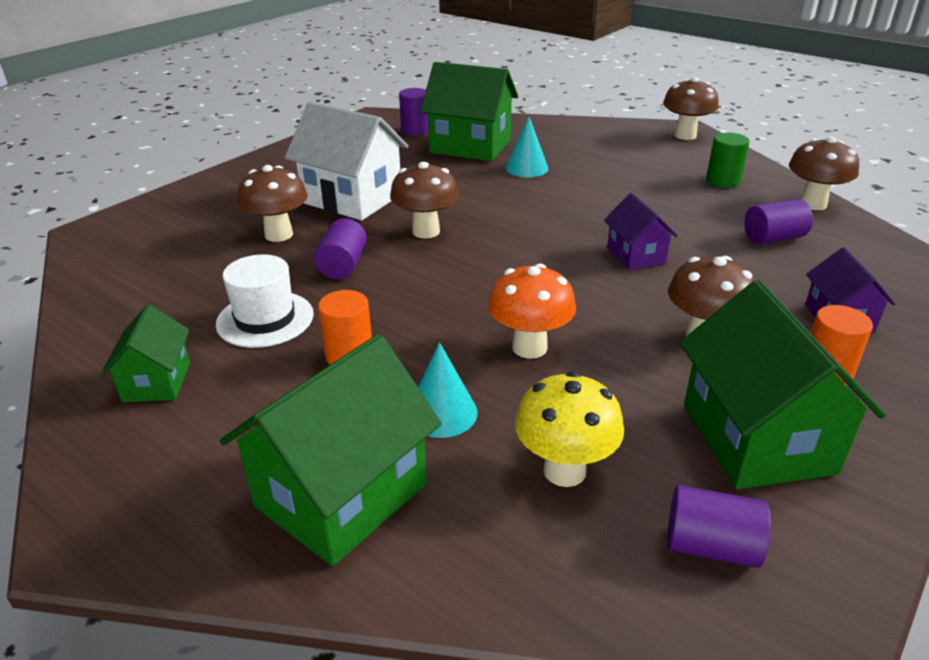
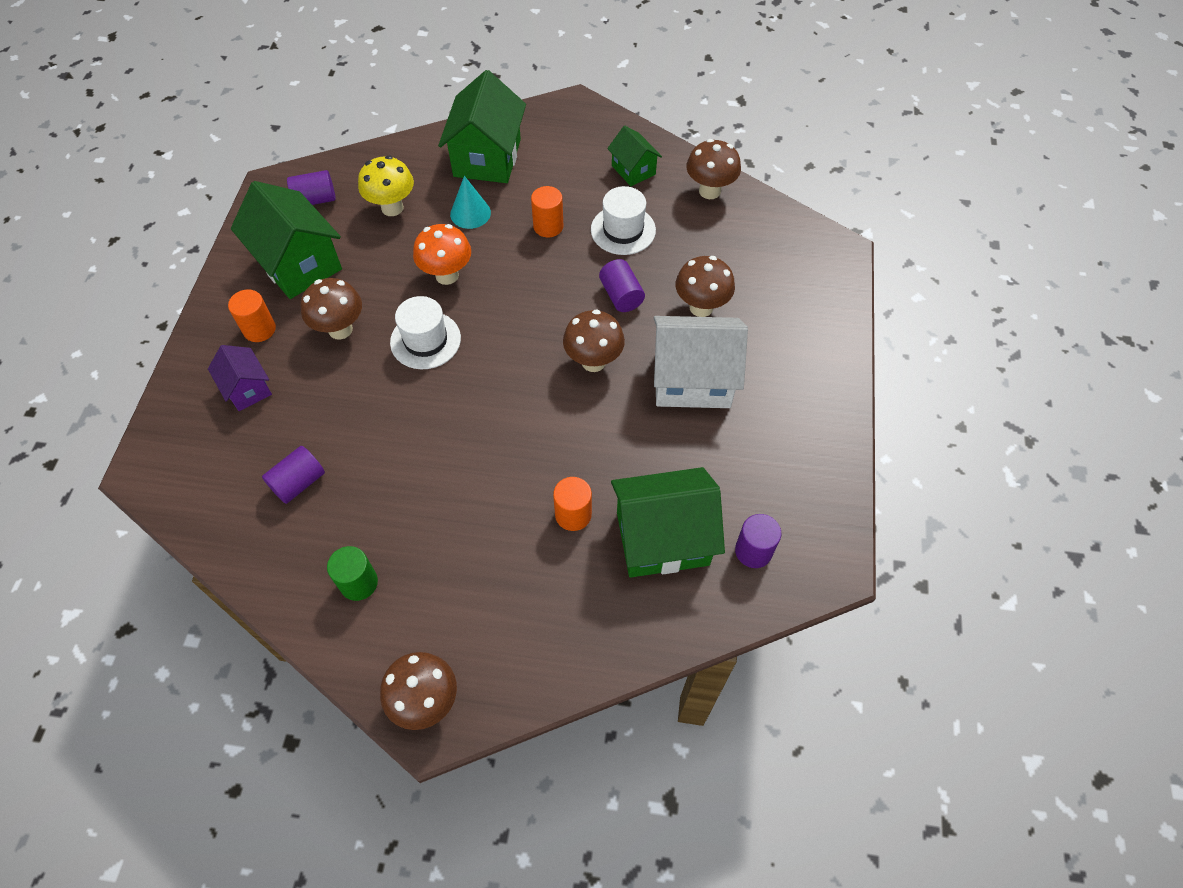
camera: 150 degrees right, 25 degrees up
turquoise cone [505,117,548,177] -> orange cylinder [553,477,592,531]
purple house [604,193,678,270] -> none
brown mushroom [789,137,859,210] -> brown mushroom moved to [686,139,741,199]
none -> white hat [390,296,461,369]

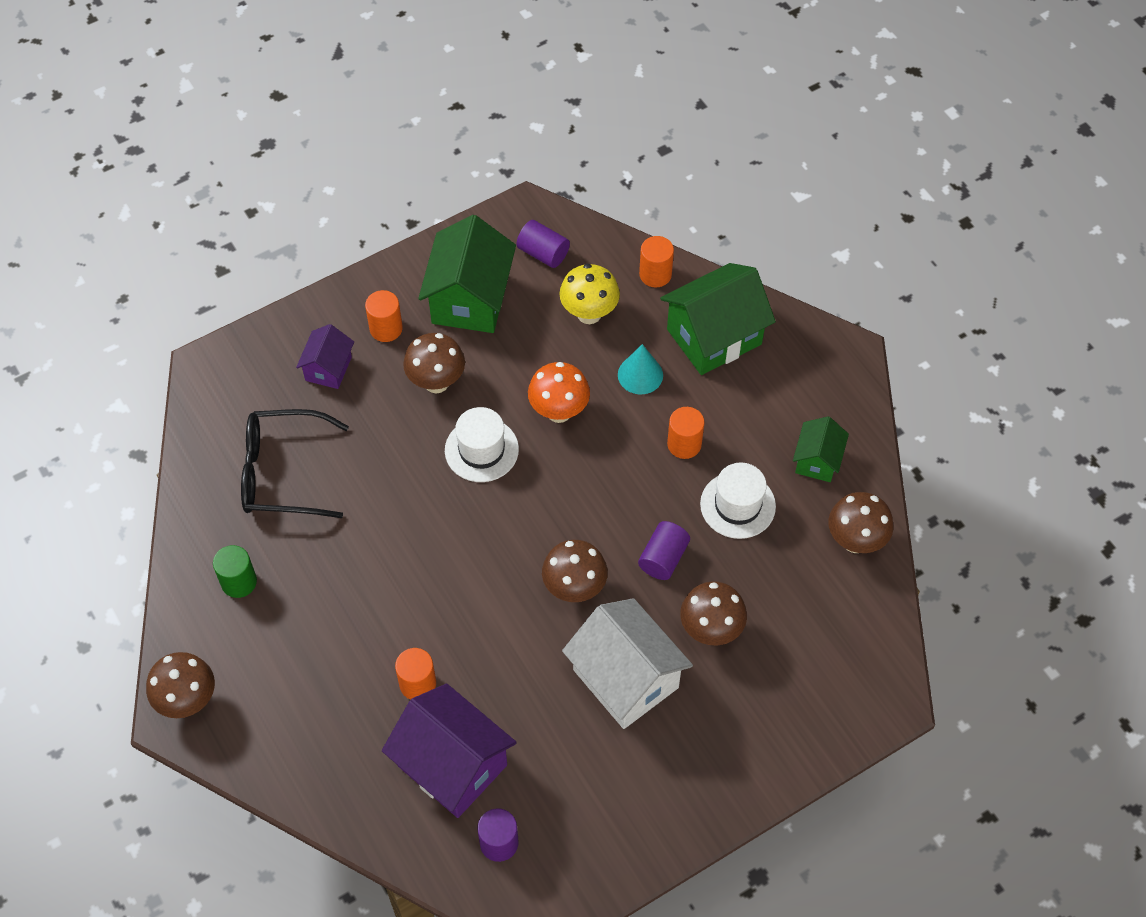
camera: 50 degrees right, 0 degrees up
purple cylinder [262,446,325,504] -> black glasses [241,409,349,518]
green house [611,467,725,578] -> purple house [382,684,517,818]
none -> orange cylinder [639,236,674,287]

